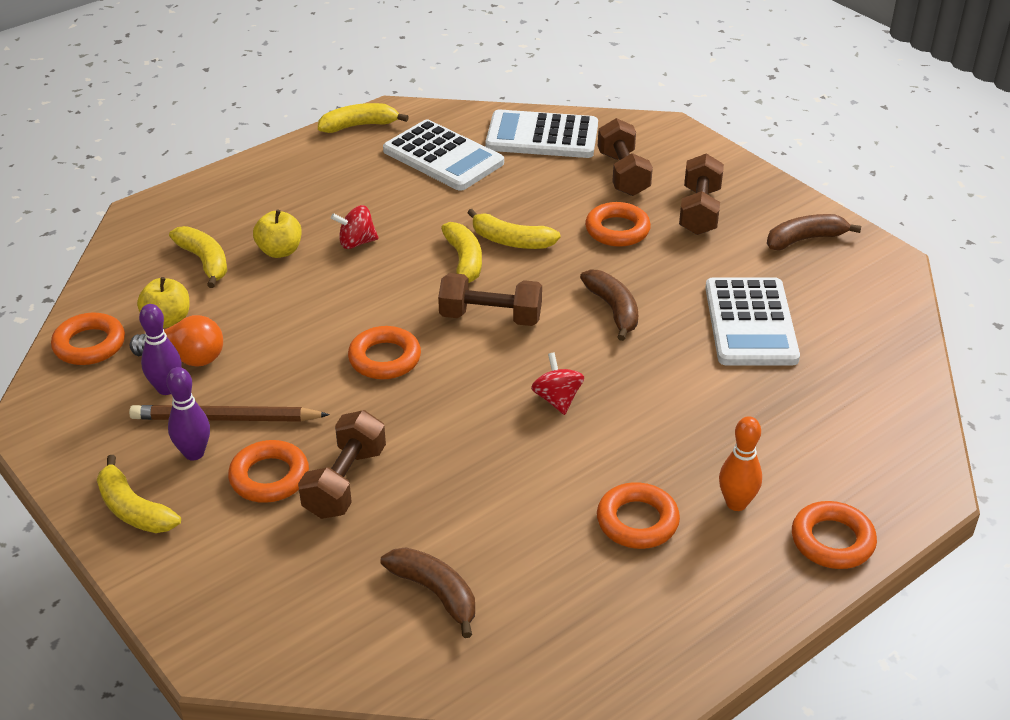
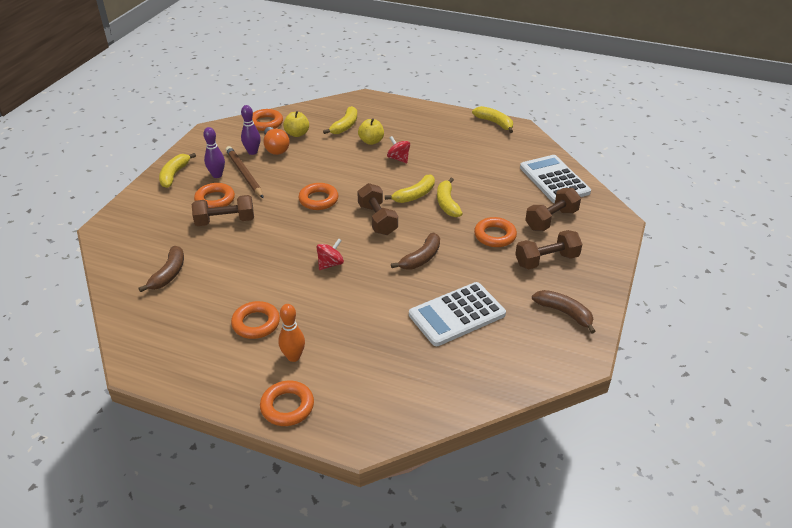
camera: 60 degrees right, 0 degrees up
white calculator [383,120,504,191] -> none

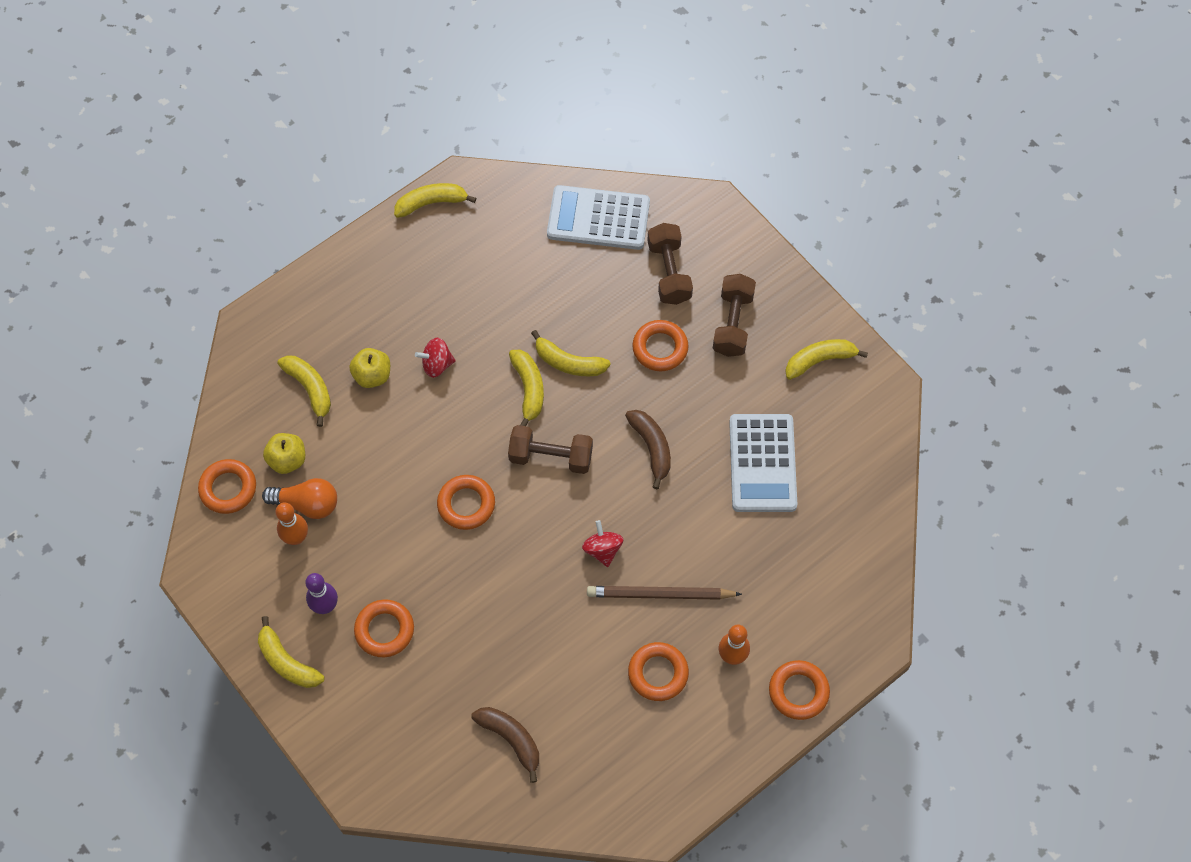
camera: 60 degrees left, 25 degrees up
brown dumbbell [192,195,254,226] -> none
brown pencil [226,146,264,198] -> brown pencil moved to [587,586,742,600]
purple bowling pin [241,105,261,155] -> orange bowling pin [275,503,308,545]
brown banana [532,290,596,334] -> yellow banana [785,339,868,380]

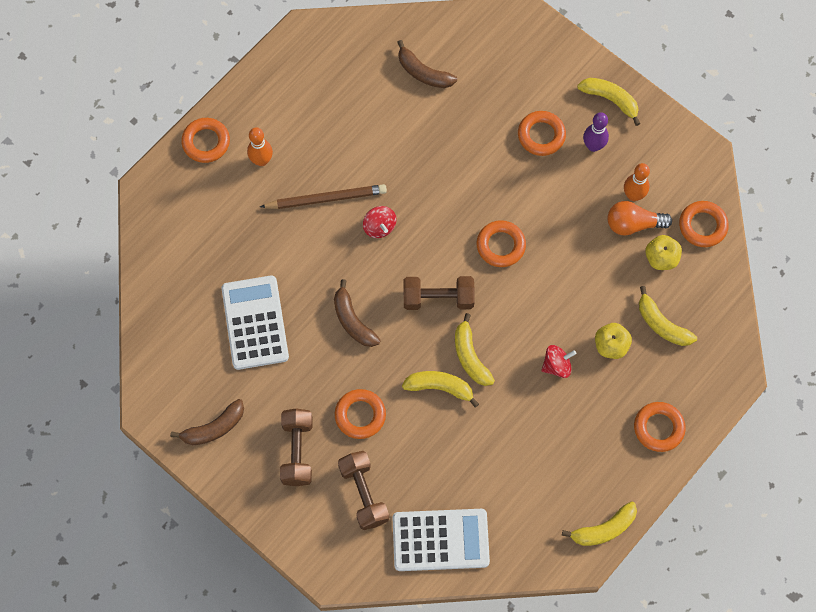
camera: 170 degrees right, 5 degrees up
orange ring [628,642,689,701] -> orange ring moved to [634,402,686,452]
yellow banana [785,339,868,380] -> brown banana [170,399,244,445]

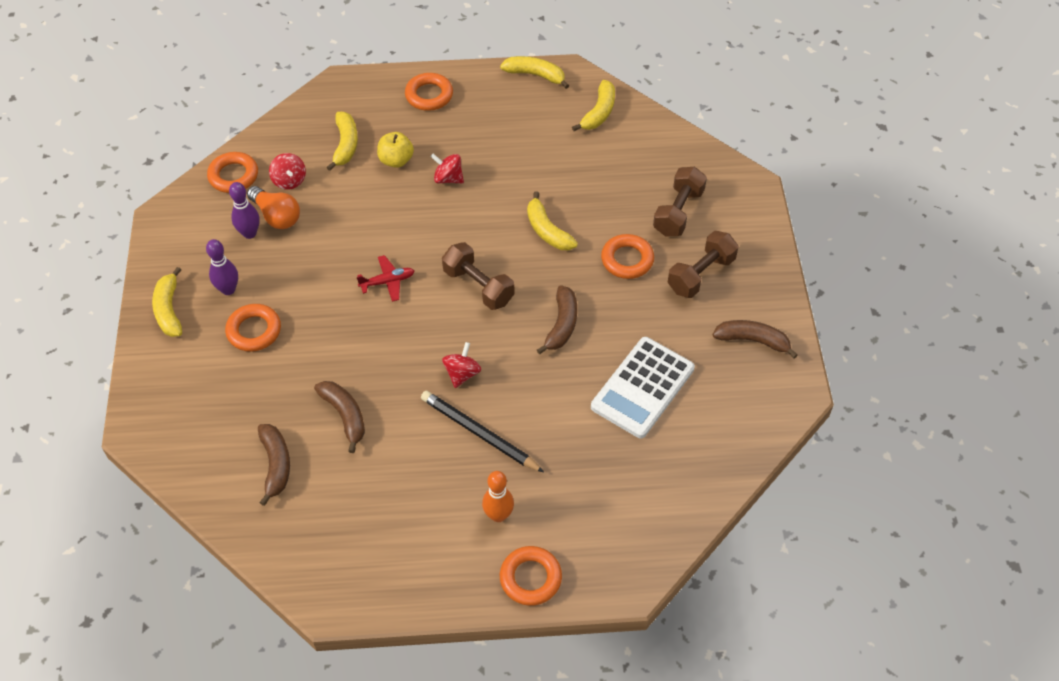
camera: 135 degrees left, 15 degrees down
brown pencil [260,184,387,209] -> black pencil [421,391,544,472]
white calculator [392,509,490,571] -> none
yellow banana [455,313,495,386] -> yellow banana moved to [572,80,615,131]
orange ring [476,220,526,267] -> red plane [357,255,414,302]
orange bowling pin [624,163,650,201] -> purple bowling pin [229,182,260,239]
yellow apple [645,235,682,270] -> red spinning top [269,153,306,190]
none -> brown banana [314,381,365,453]

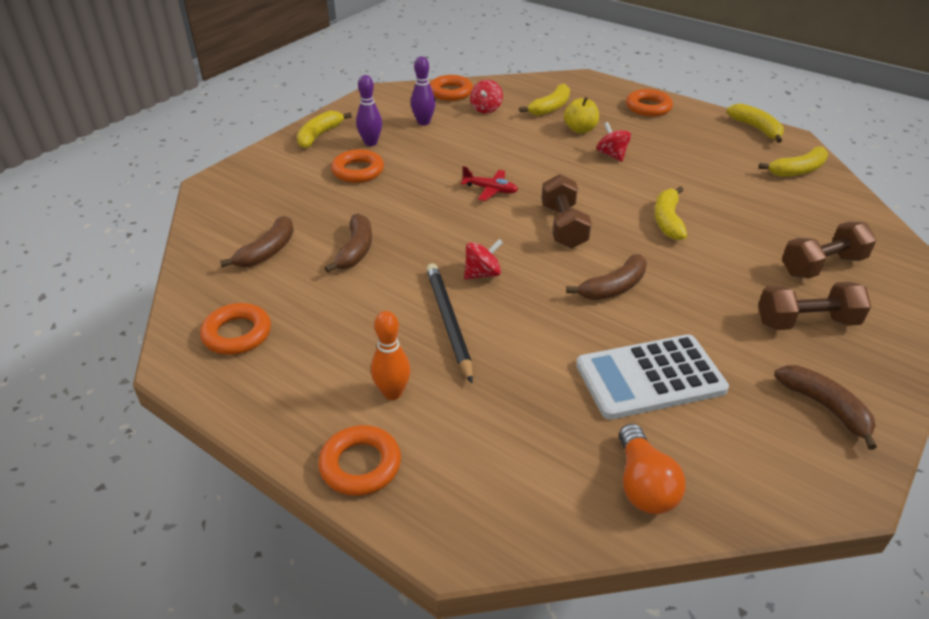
camera: 40 degrees right, 15 degrees down
orange light bulb [247,186,300,229] -> orange light bulb moved to [619,424,686,514]
orange ring [601,234,654,279] -> orange ring moved to [200,303,271,355]

